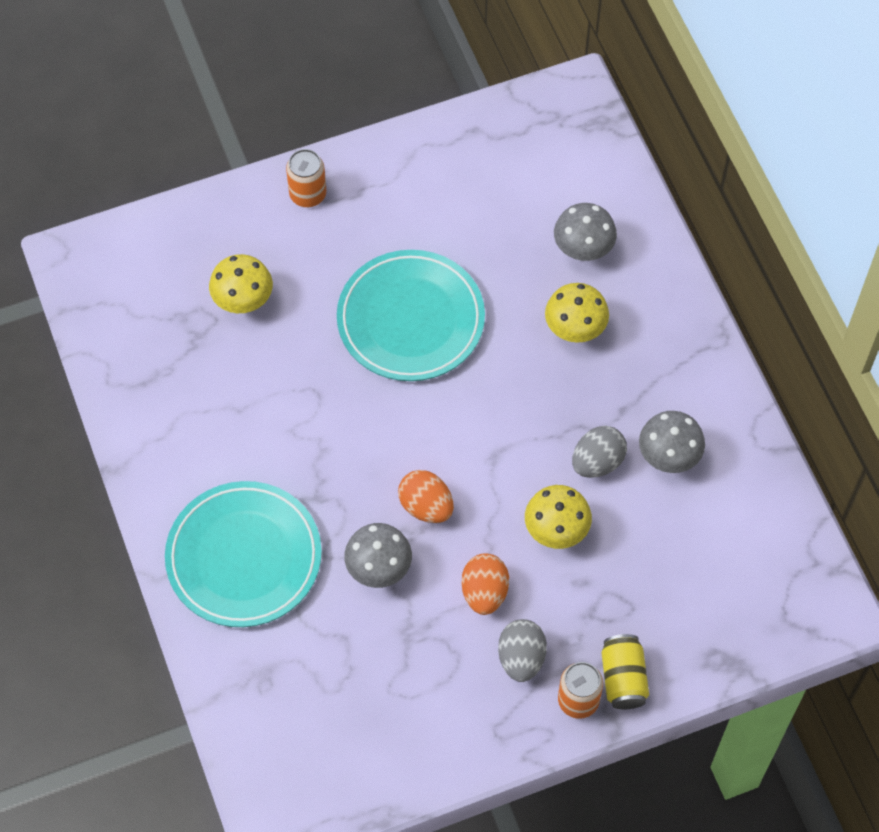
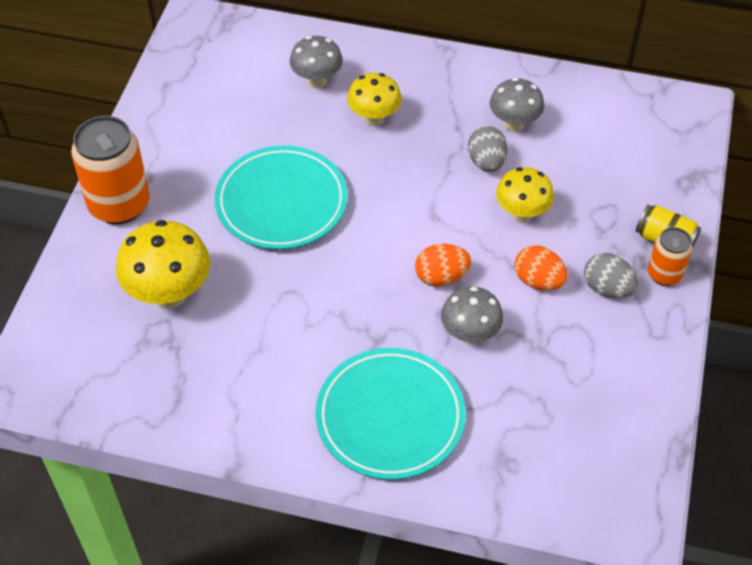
camera: 55 degrees left, 10 degrees down
yellow mushroom [209,254,273,313] -> yellow mushroom [116,220,210,309], size x1.53
orange can [286,149,326,207] -> orange can [71,116,150,224], size x1.84

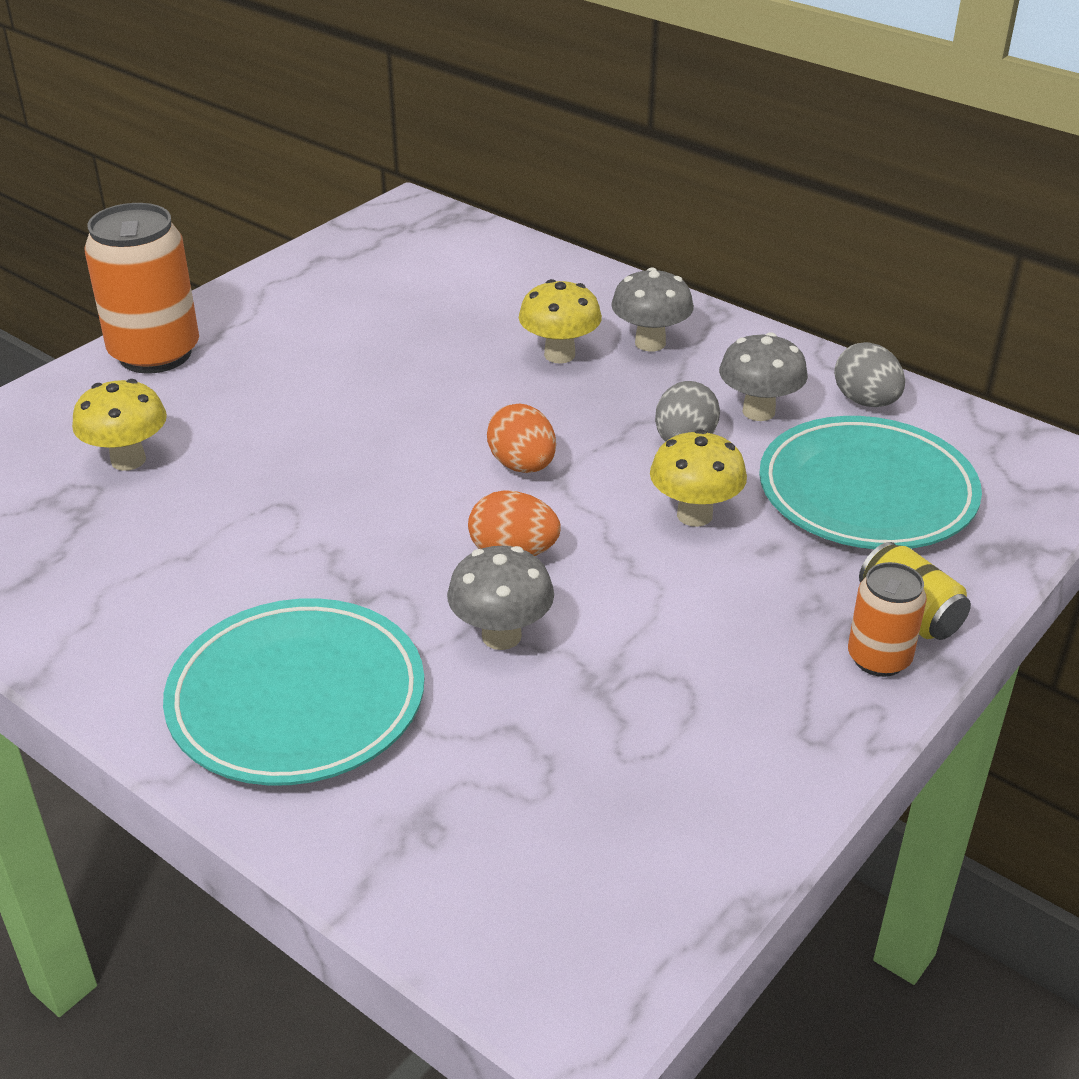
camera: 25 degrees right, 15 degrees down
yellow mushroom [116,220,210,309] -> yellow mushroom [72,379,167,471], size x0.65
turquoise plate [215,146,348,249] -> turquoise plate moved to [759,416,982,549]
grey mushroom [290,36,343,88] -> grey mushroom moved to [611,267,694,352]
orange egg [514,245,568,291] -> orange egg moved to [487,403,556,473]
grey egg [584,253,638,298] -> grey egg moved to [834,342,905,407]

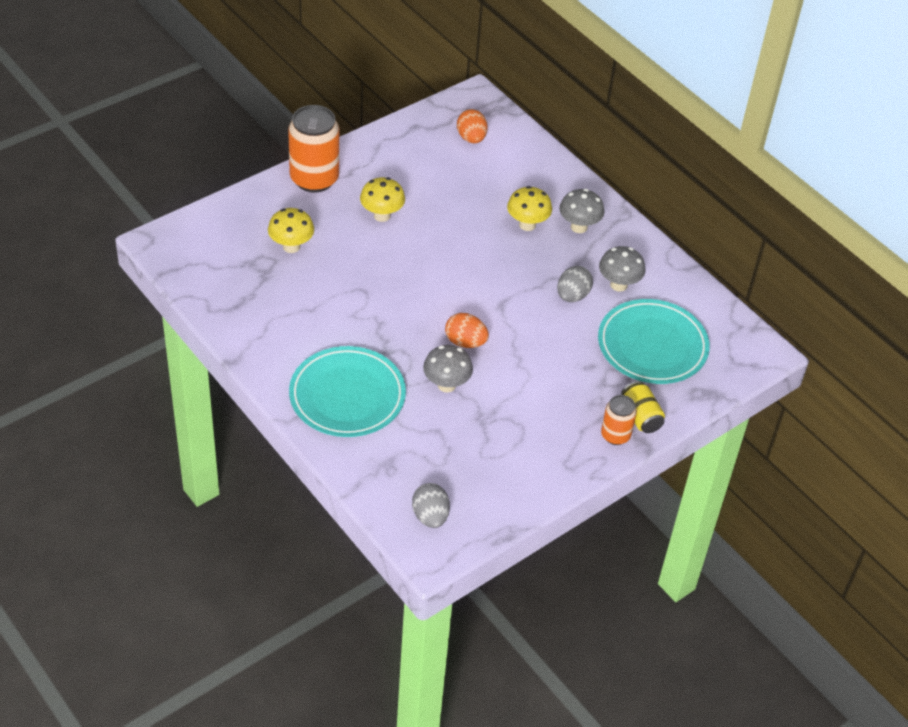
camera: 10 degrees right, 10 degrees up
orange egg [487,403,556,473] -> orange egg moved to [457,109,488,143]
yellow mushroom [650,429,747,527] -> yellow mushroom moved to [360,177,405,222]
grey egg [834,342,905,407] -> grey egg moved to [412,483,450,528]

